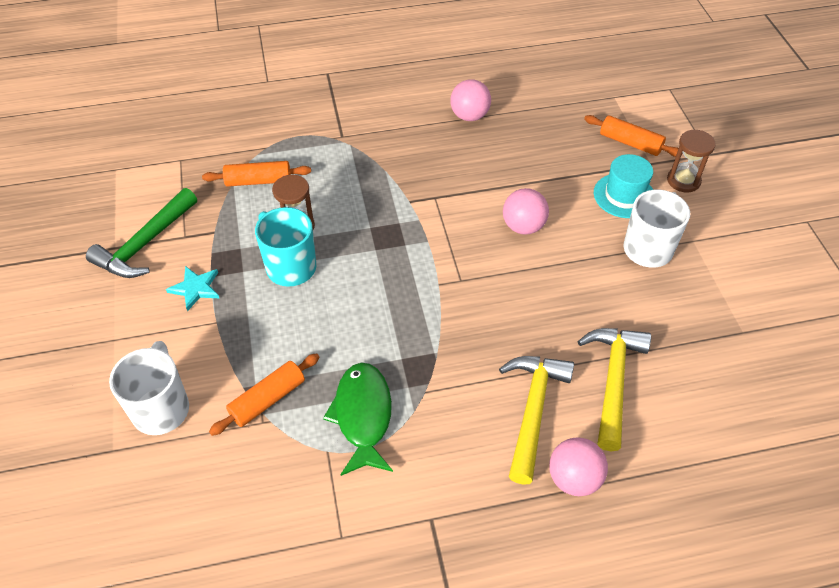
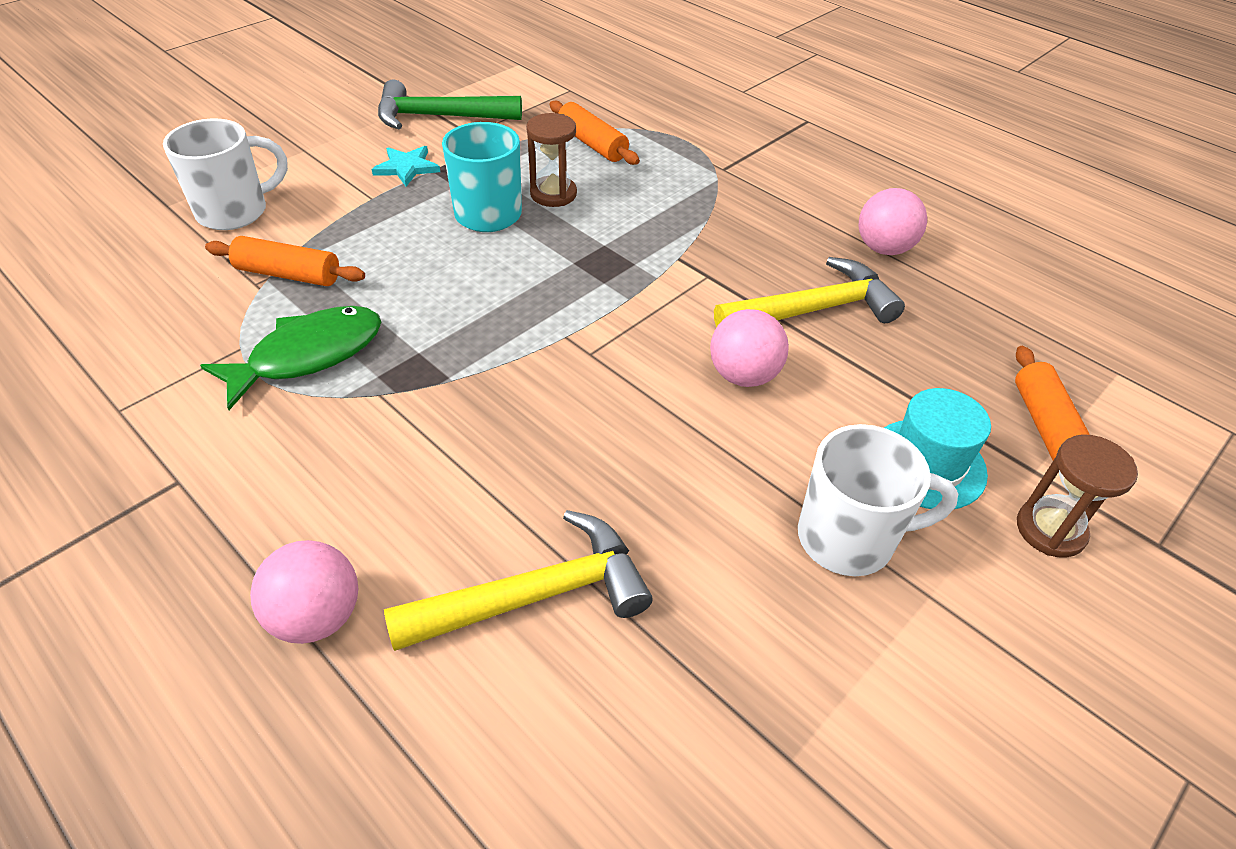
camera: 55 degrees right, 5 degrees down
yellow hammer [499,356,574,485] -> yellow hammer moved to [714,257,905,328]

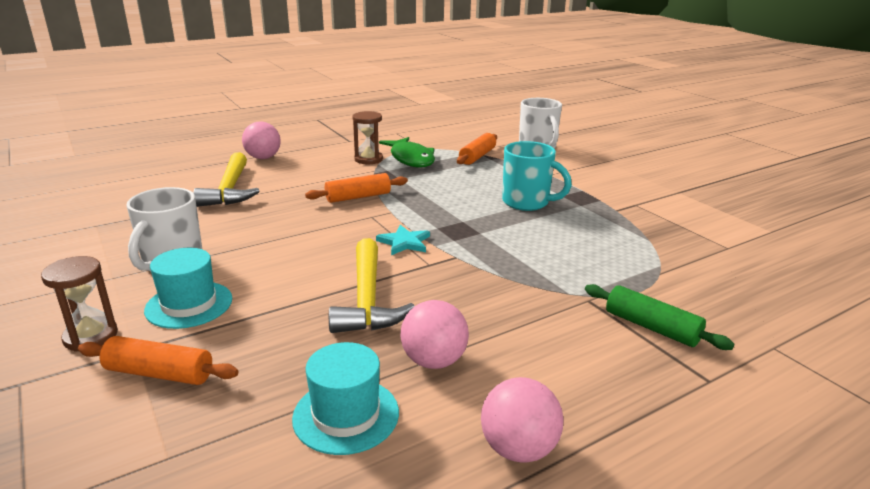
camera: 105 degrees right, 20 degrees down
turquoise star [372,146,440,187] -> turquoise star moved to [376,225,430,255]
green hammer [378,79,522,129] -> none
brown hourglass [526,113,577,207] -> brown hourglass moved to [353,111,383,164]
orange rolling pin [549,101,640,165] -> orange rolling pin moved to [305,173,408,203]
pink ball [710,309,789,387] -> pink ball moved to [481,377,564,463]
none -> turquoise hat [292,342,399,455]
none -> green rolling pin [585,284,734,350]

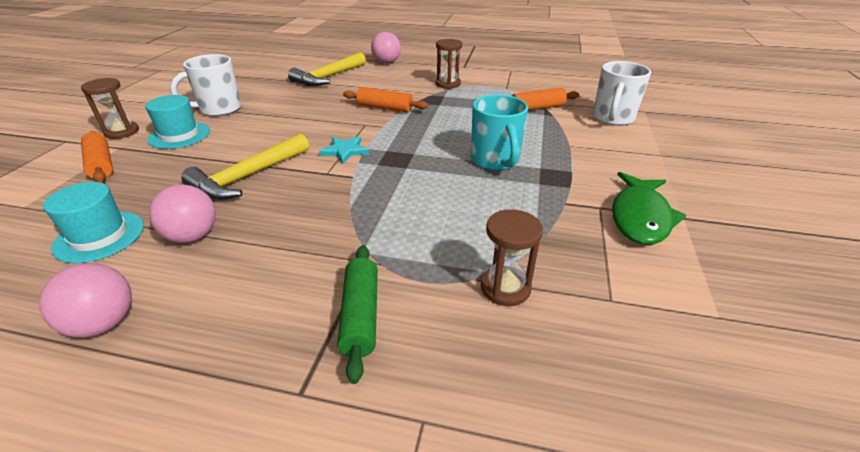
camera: 45 degrees right, 10 degrees up
green fish [379,137,435,168] -> green fish moved to [612,172,686,245]
none -> brown hourglass [481,210,543,306]

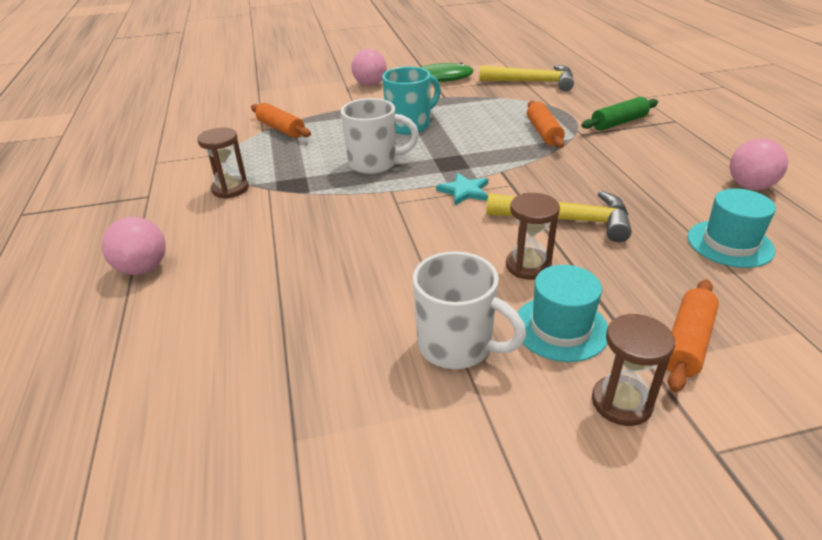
camera: 115 degrees left, 0 degrees up
pink ball [149,185,216,243] -> pink ball moved to [352,49,387,86]
yellow hammer [288,52,366,86] -> yellow hammer moved to [480,65,574,91]
orange rolling pin [343,87,428,112] -> orange rolling pin moved to [527,101,565,148]
brown hourglass [481,210,543,306] -> brown hourglass moved to [506,193,560,280]
white mug [593,61,651,126] -> white mug moved to [341,98,419,174]

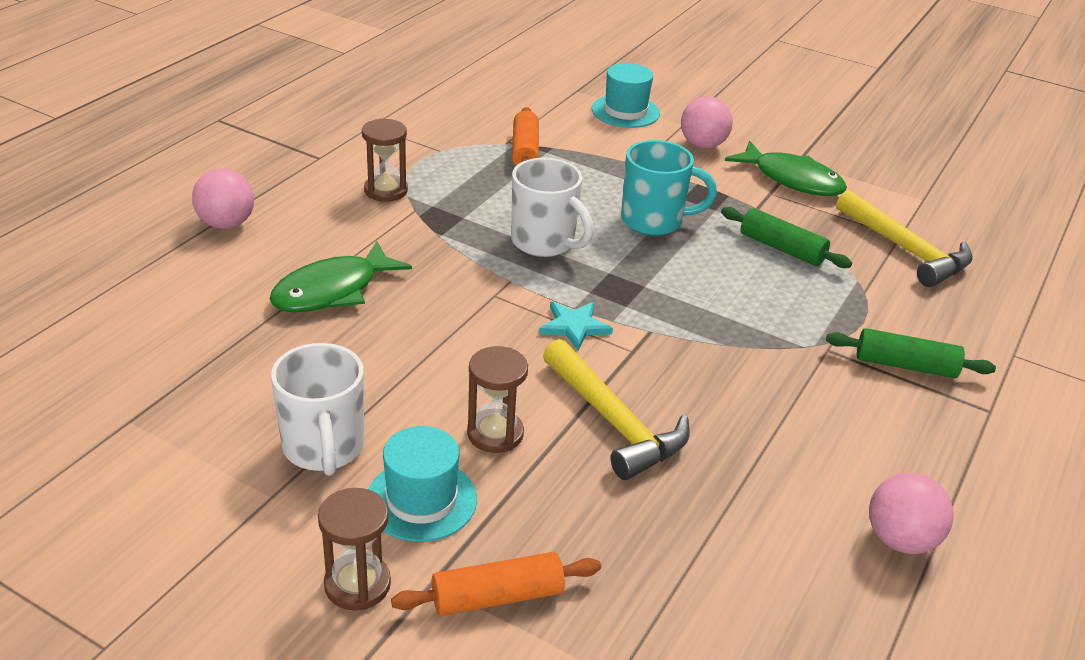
camera: 40 degrees right, 0 degrees up
orange rolling pin [527,101,565,148] -> none
turquoise hat [688,189,776,268] -> turquoise hat moved to [592,63,660,128]
none -> green fish [270,241,412,312]
none -> green rolling pin [721,207,852,268]

